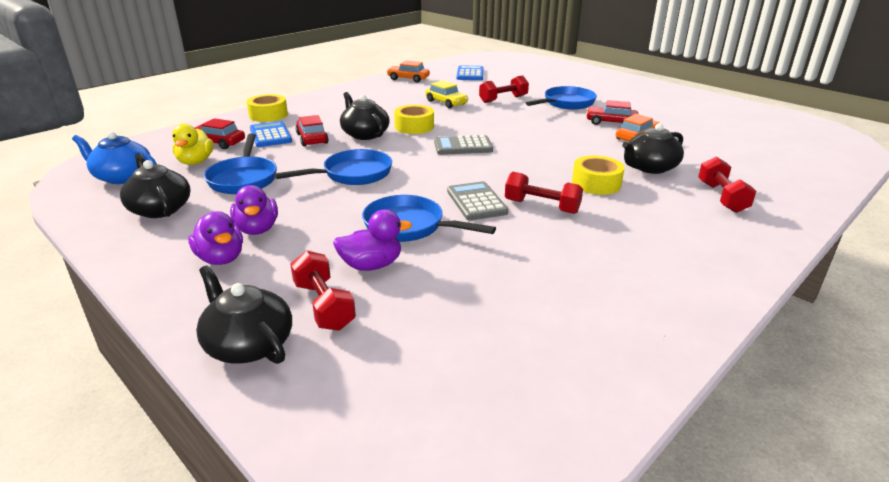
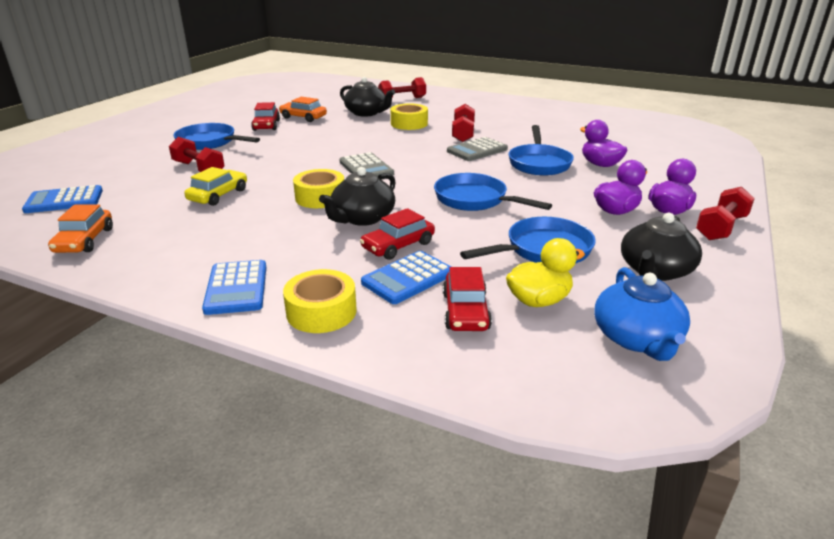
camera: 110 degrees left, 0 degrees up
black teapot [196,265,292,364] -> none
red dumbbell [290,250,356,331] -> red dumbbell moved to [696,187,755,240]
none -> blue calculator [202,260,266,315]

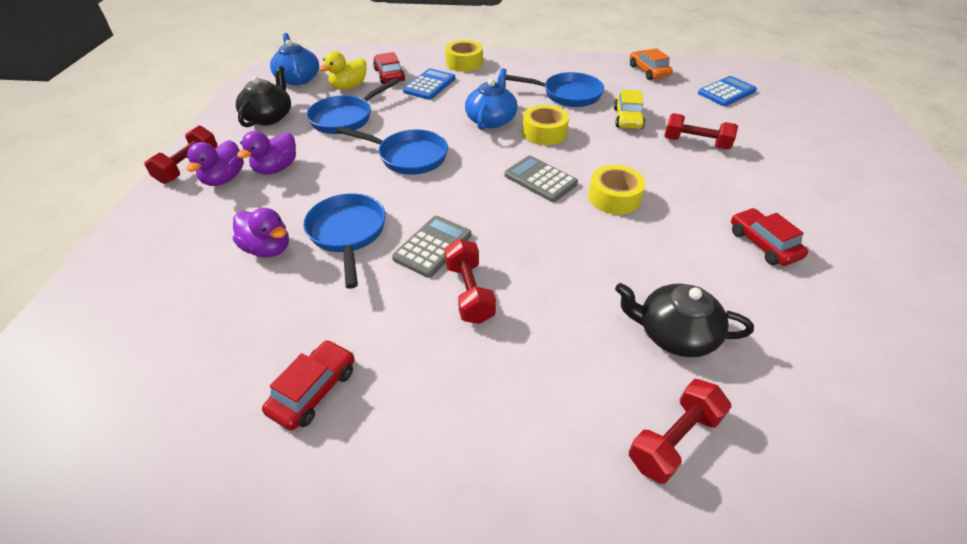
camera: 160 degrees right, 15 degrees up
blue pan [173,123,260,150] -> blue pan moved to [506,72,604,107]
blue calculator [202,260,266,315] -> none
orange car [279,97,327,122] -> none
black teapot [319,167,396,226] -> blue teapot [465,68,518,130]
red car [360,208,435,260] -> red car moved to [262,340,355,431]
yellow tape [391,104,428,130] -> yellow tape moved to [588,165,646,215]

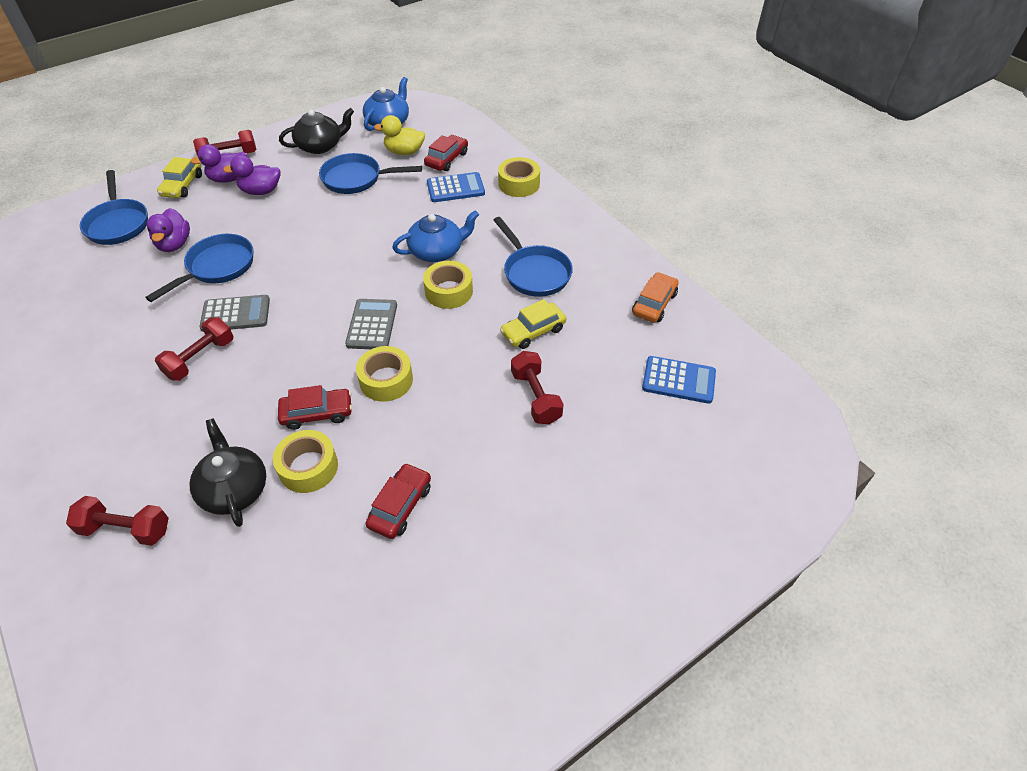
camera: 50 degrees right, 5 degrees up
red car [262,340,355,431] -> red car moved to [278,385,352,430]
blue pan [336,126,448,175] -> blue pan moved to [80,170,148,245]
none -> yellow car [157,157,202,198]
none -> yellow tape [273,430,338,493]

